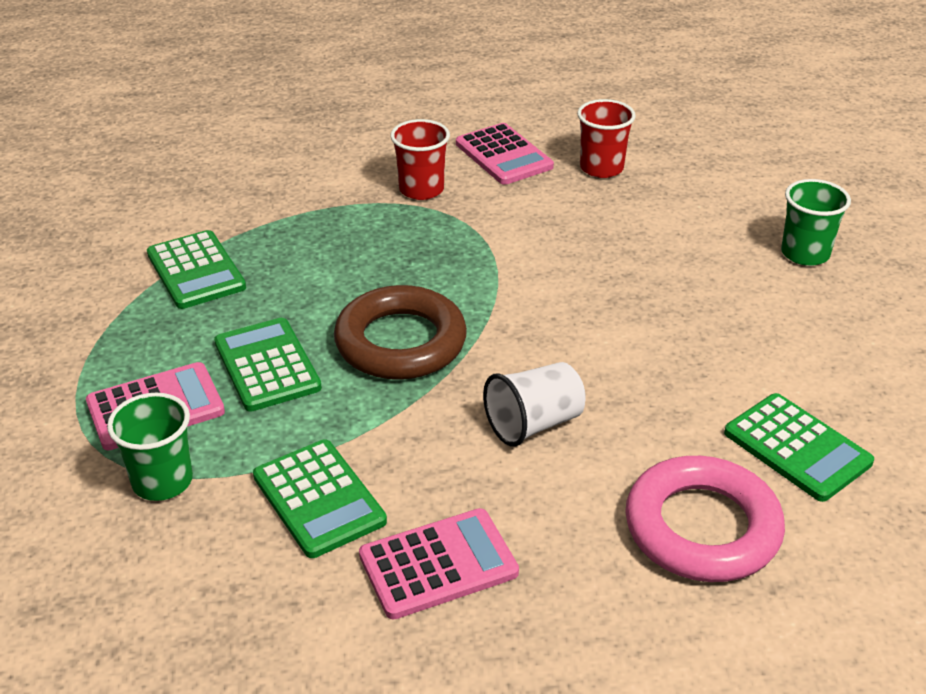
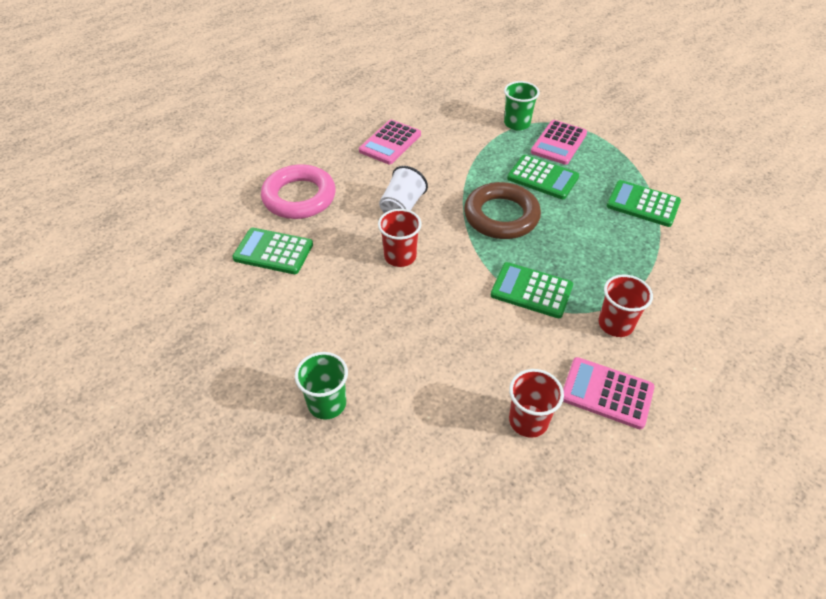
camera: 145 degrees right, 10 degrees up
green calculator [253,440,387,558] -> green calculator moved to [491,262,573,318]
none -> red cup [378,209,421,267]

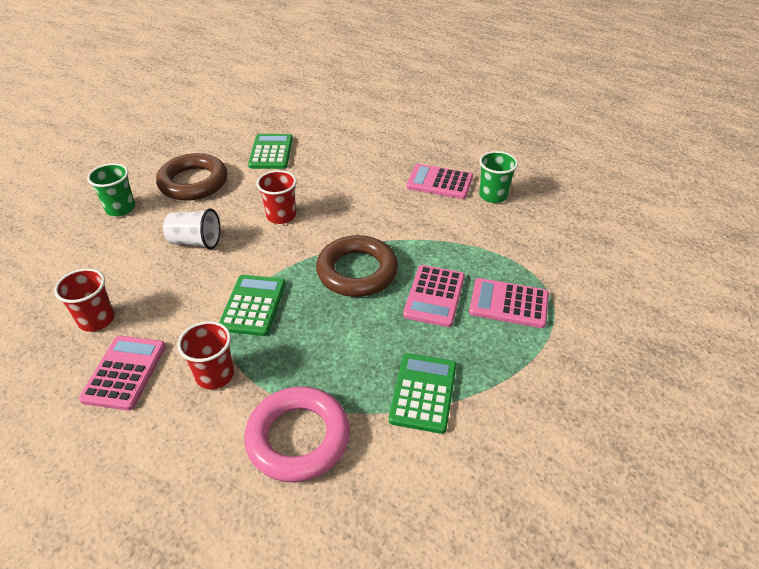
camera: 75 degrees right, 5 degrees down
pink ring [261,164,336,219] -> pink ring moved to [244,386,350,482]
white cup [379,166,428,213] -> white cup moved to [163,208,221,249]
green cup [504,81,540,130] -> green cup moved to [479,151,518,203]
green calculator [507,155,579,199] -> pink calculator [403,265,465,327]
none -> brown ring [156,153,227,201]

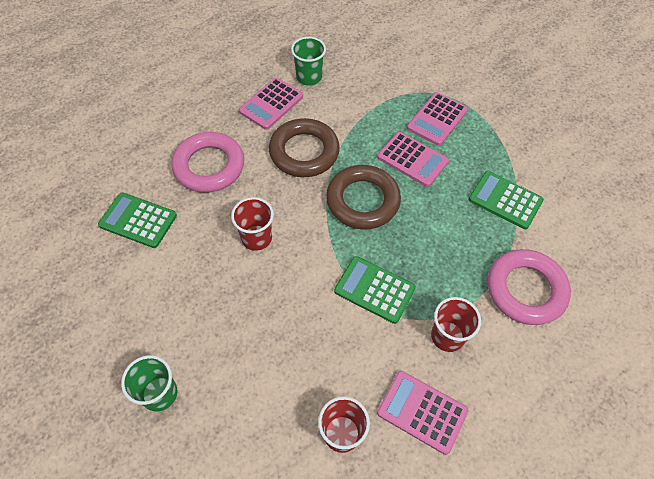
camera: 70 degrees left, 15 degrees up
brown ring [156,153,227,201] -> brown ring moved to [269,118,340,177]
white cup [163,208,221,249] -> none
none -> pink ring [171,132,244,193]

